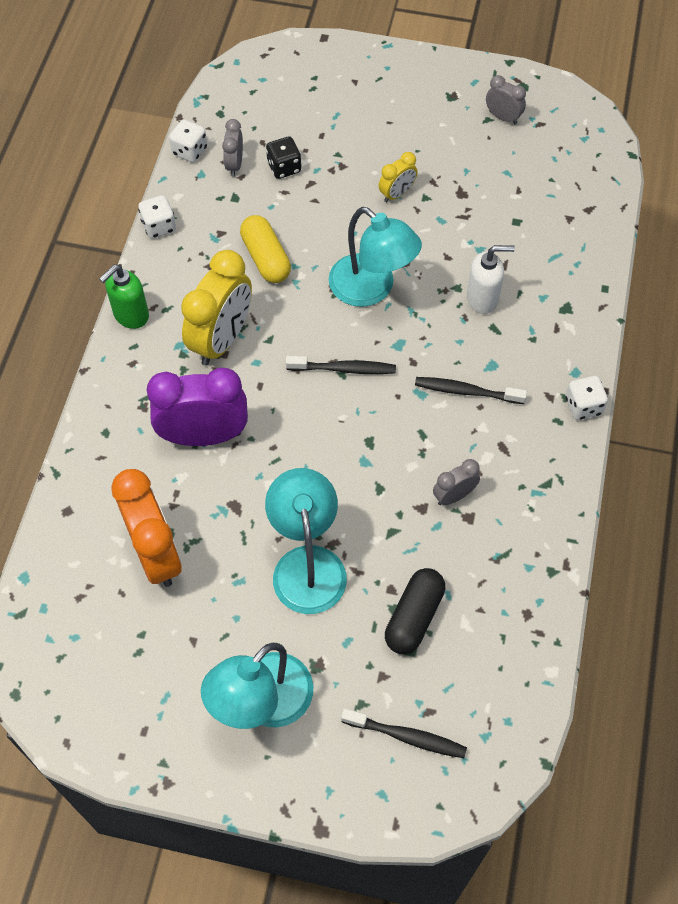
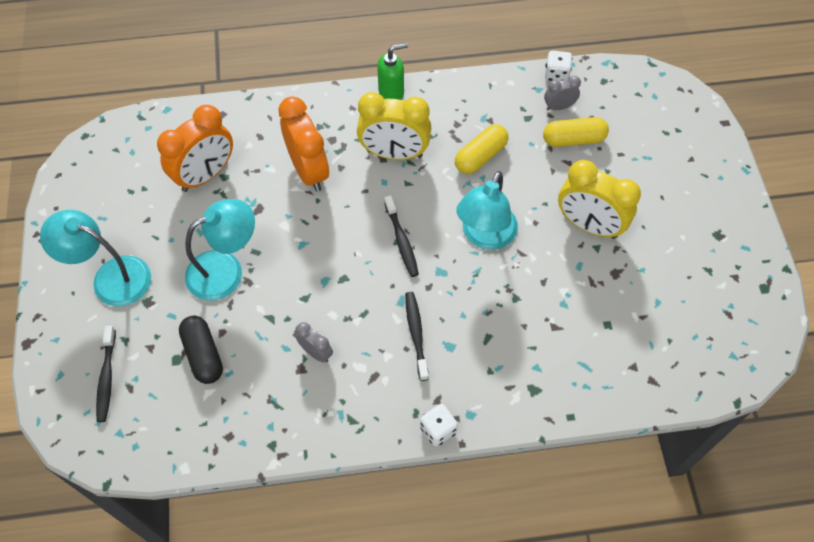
camera: 70 degrees right, 0 degrees up
green soap dispenser [99,265,149,329] -> green soap dispenser turned 135 degrees clockwise [377,43,408,100]
white dice [138,195,176,238] -> none
purple clock [147,368,248,446] -> orange clock [278,97,329,192]
black dice [266,136,301,179] -> yellow capsule [543,117,609,147]
yellow clock [379,152,418,202] -> yellow clock [558,160,641,239], size x2.00
black capsule [385,568,445,654] -> black capsule turned 60 degrees clockwise [179,315,223,384]
white soap dispenser [467,245,515,314] -> none
grey clock [486,75,526,124] -> none

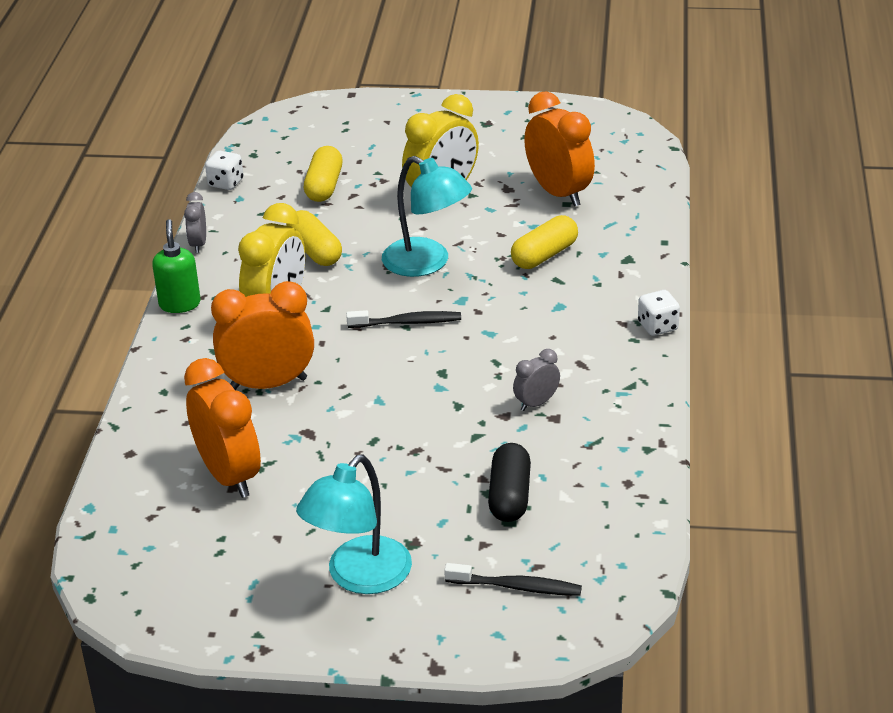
camera: 75 degrees left, 25 degrees down
black capsule [179,315,223,384] -> black capsule turned 75 degrees counterclockwise [488,443,531,522]
turquoise lamp [185,199,255,301] -> none
black toothbrush [405,292,429,381] -> none
grey clock [544,76,581,110] -> grey clock moved to [184,192,206,253]
none -> yellow capsule [511,215,578,269]
none -> orange clock [524,91,595,207]

